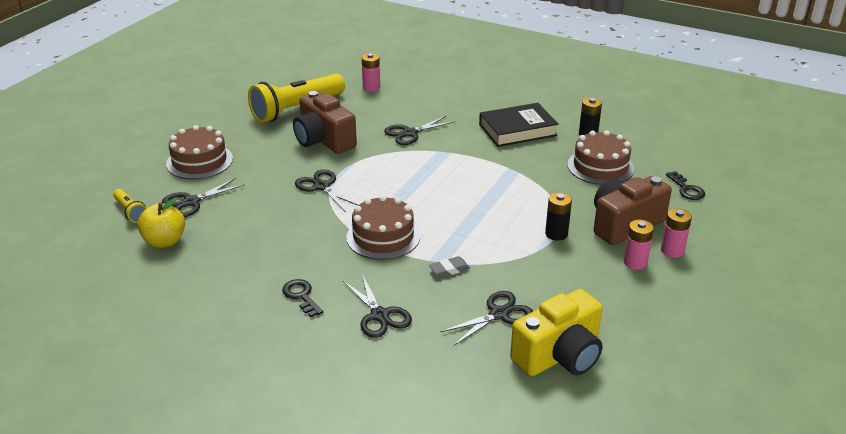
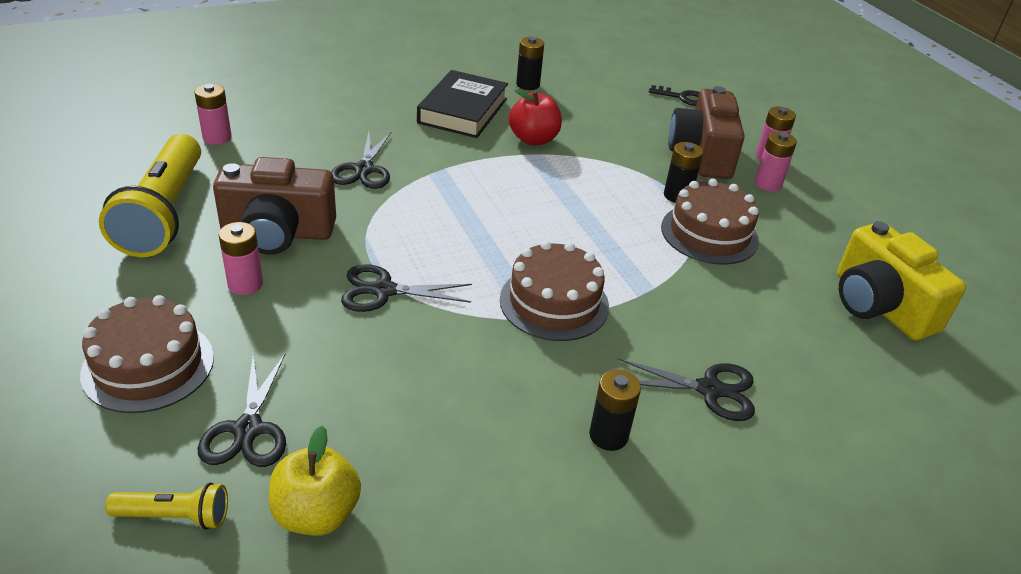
camera: 55 degrees left, 5 degrees up
black key [282,279,323,317] -> black battery [589,370,641,451]
grey eraser [429,256,470,277] -> none
black scissors [440,291,533,346] -> none
yellow camera [510,289,603,376] -> yellow camera turned 150 degrees clockwise [837,221,966,340]
brown cake [567,130,634,185] -> brown cake moved to [661,179,759,265]
none -> pink battery [218,222,263,295]
none -> red apple [509,89,562,146]

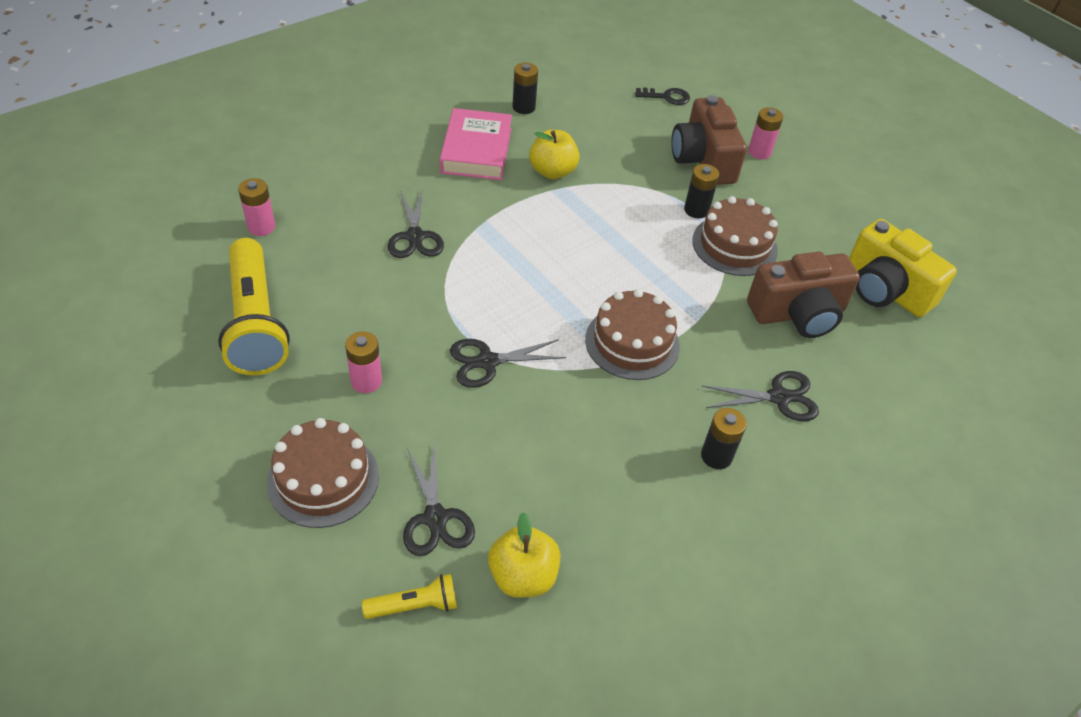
camera: 15 degrees left, 10 degrees up
brown camera [213,157,336,255] -> brown camera moved to [747,252,860,338]
black book [417,70,508,138] -> pink book [440,108,512,180]
red apple [509,89,562,146] -> yellow apple [529,130,580,180]
pink battery [755,132,797,191] -> none

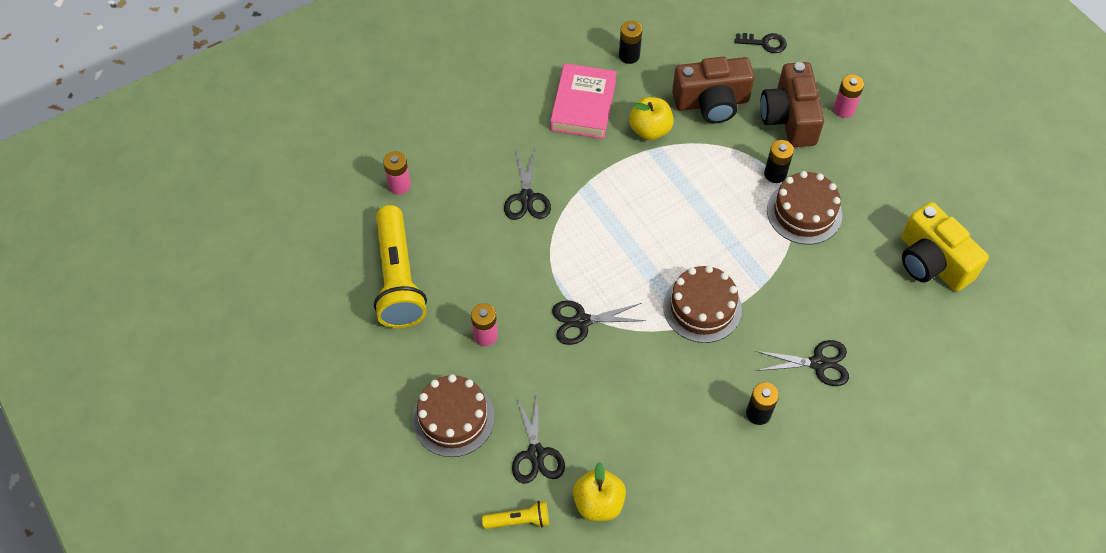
camera: 10 degrees right, 10 degrees up
brown camera [747,252,860,338] -> brown camera moved to [672,57,754,123]

